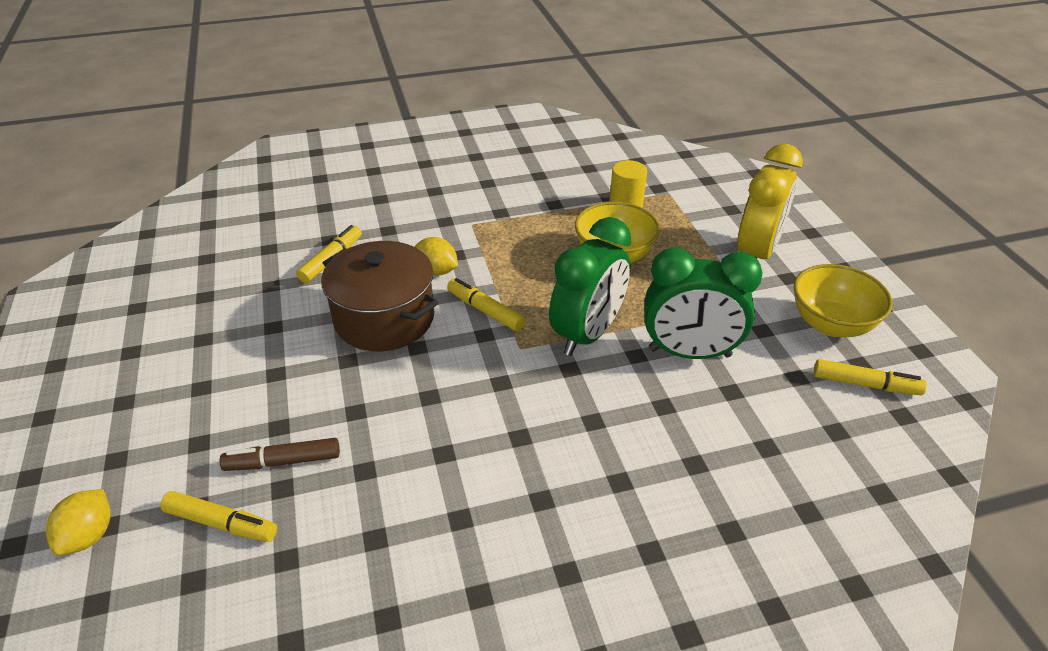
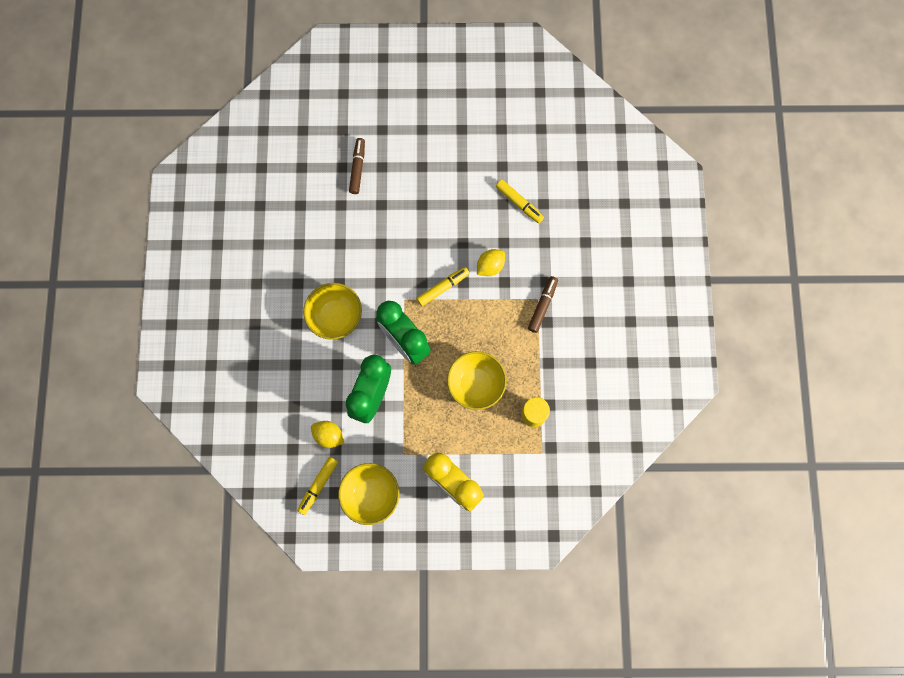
camera: 105 degrees right, 35 degrees up
yellow lemon [46,489,111,555] -> yellow lemon moved to [311,421,344,448]
yellow marker [160,491,277,542] -> none
brown pot [321,241,438,351] -> none
none -> yellow bowl [303,283,362,340]
none -> brown marker [528,276,558,333]

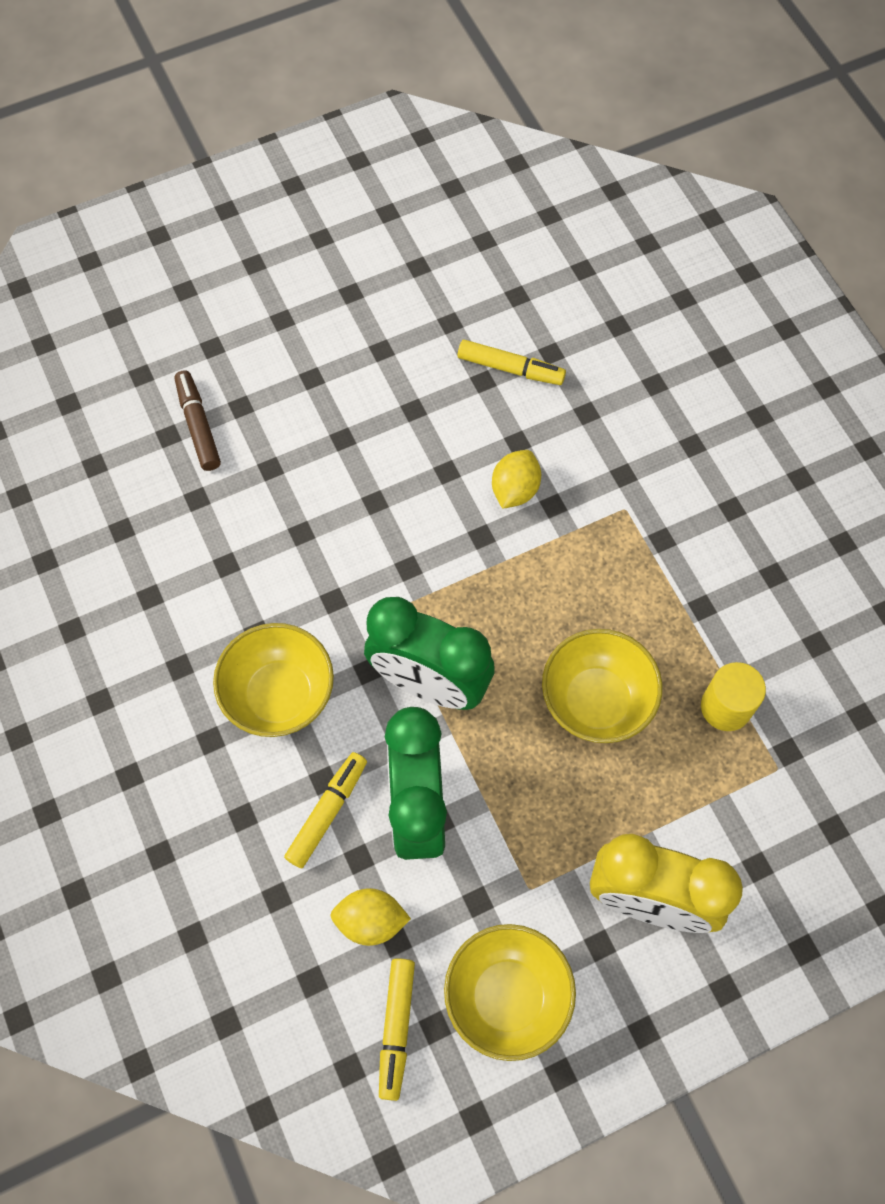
camera: 25 degrees left, 10 degrees down
yellow marker [416,267,470,306] -> yellow marker moved to [284,752,367,868]
brown marker [528,276,558,333] -> none

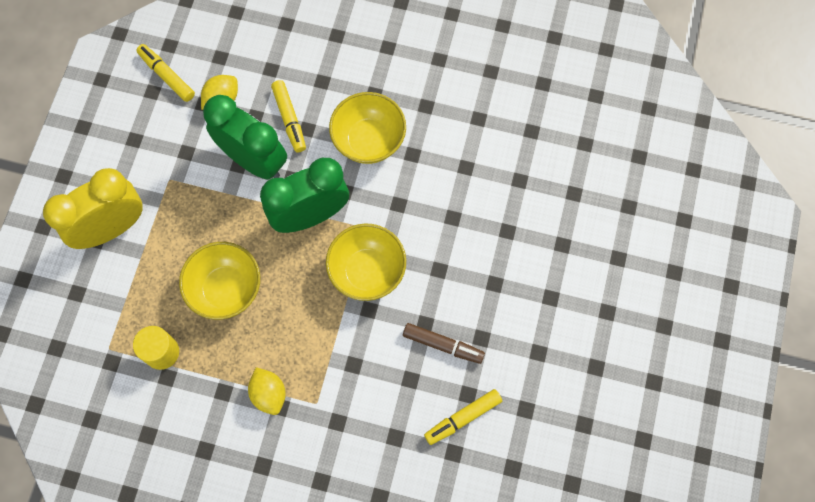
camera: 130 degrees right, 5 degrees up
brown marker [175,370,221,471] -> brown marker moved to [403,323,485,364]
yellow bowl [444,924,576,1061] -> yellow bowl moved to [326,224,406,301]
yellow lemon [492,450,541,509] -> yellow lemon moved to [248,367,286,415]

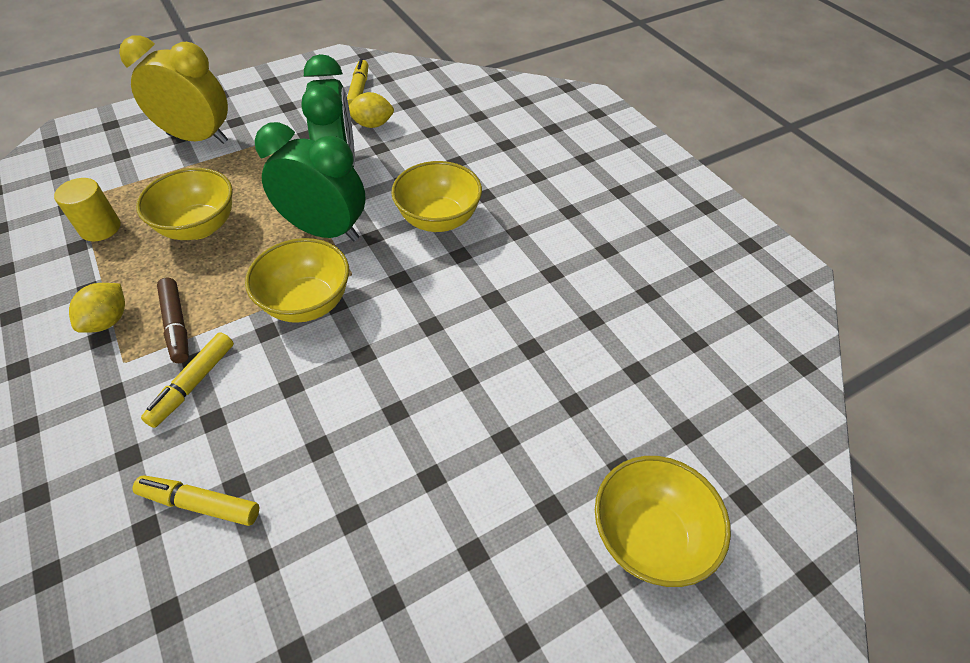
camera: 45 degrees right, 20 degrees down
yellow marker [271,80,306,153] -> yellow marker moved to [141,332,234,428]
brown marker [403,323,485,364] -> brown marker moved to [157,278,189,363]
none -> yellow bowl [595,456,731,587]

